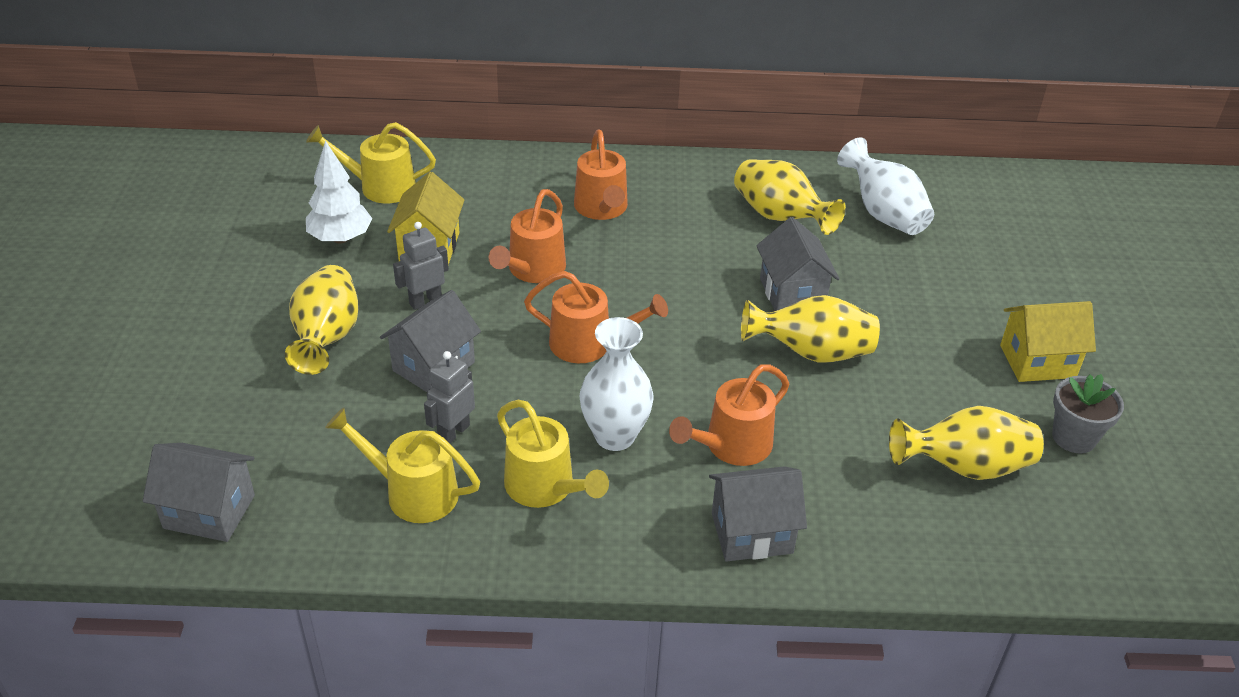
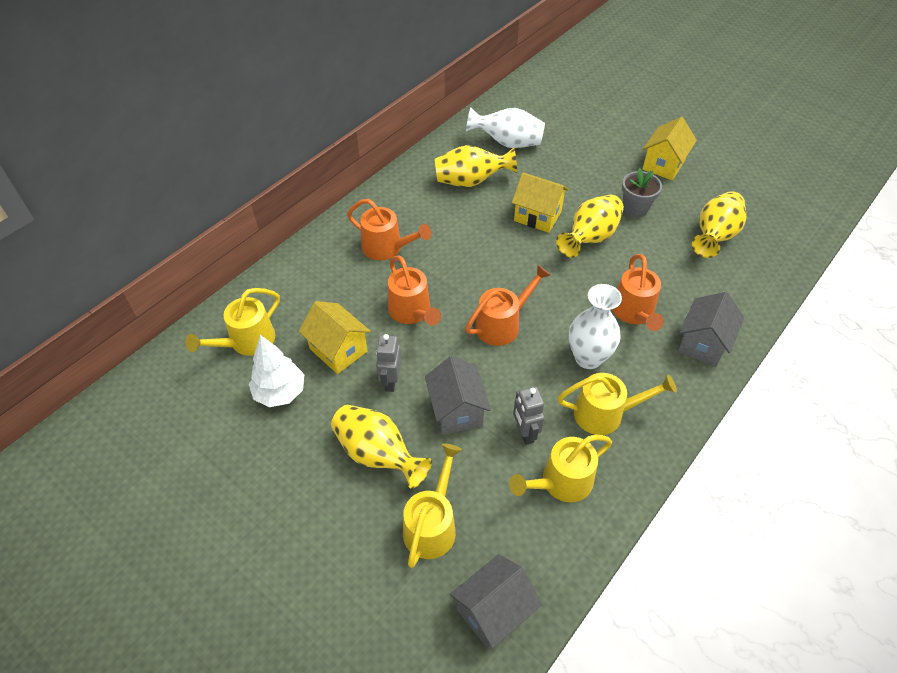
camera: 50 degrees left, 10 degrees up
grey house [756,217,840,311] -> yellow house [512,172,569,233]
grey flower pot [1052,374,1124,454] -> grey flower pot moved to [622,168,662,218]
none -> yellow watering can [403,444,462,568]

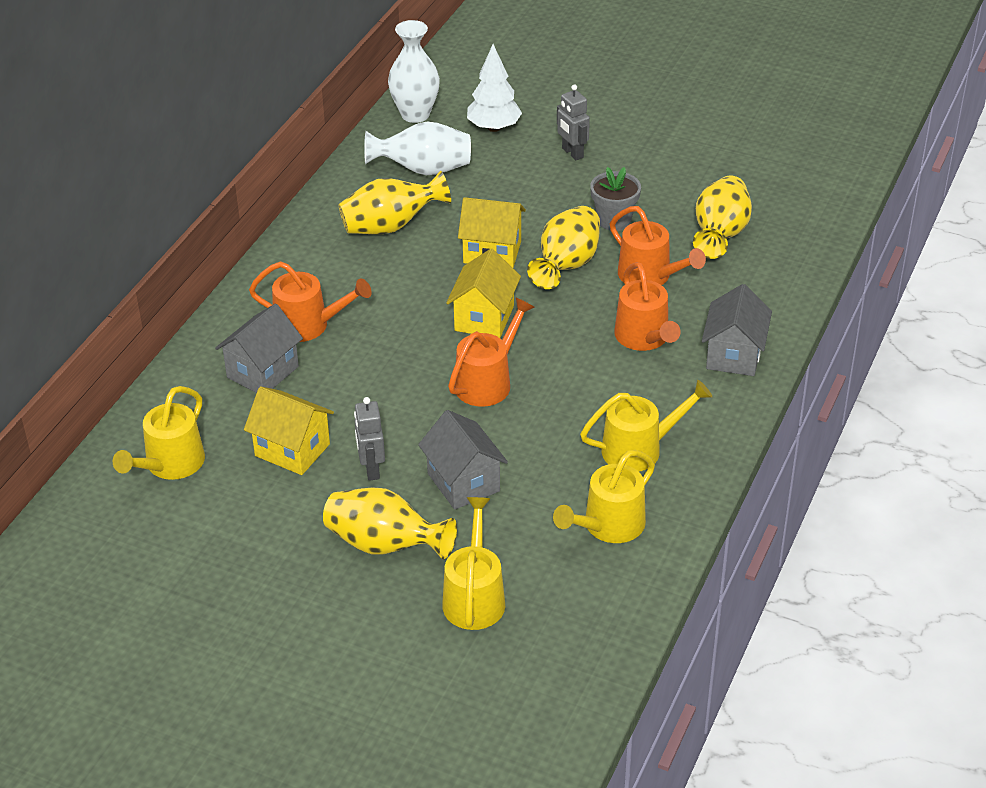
camera: 15 degrees left, 10 degrees down
white tree [249,335,304,407] -> white tree moved to [467,44,522,132]
orange watering can [388,255,441,326] -> orange watering can moved to [610,206,706,285]
grey house [450,554,542,650] -> grey house moved to [215,304,303,393]
grey robot [513,387,545,445] -> grey robot moved to [557,84,590,160]
white vase [569,284,622,369] -> white vase moved to [388,20,440,123]
yellow house [643,117,697,180] -> yellow house moved to [446,249,521,338]

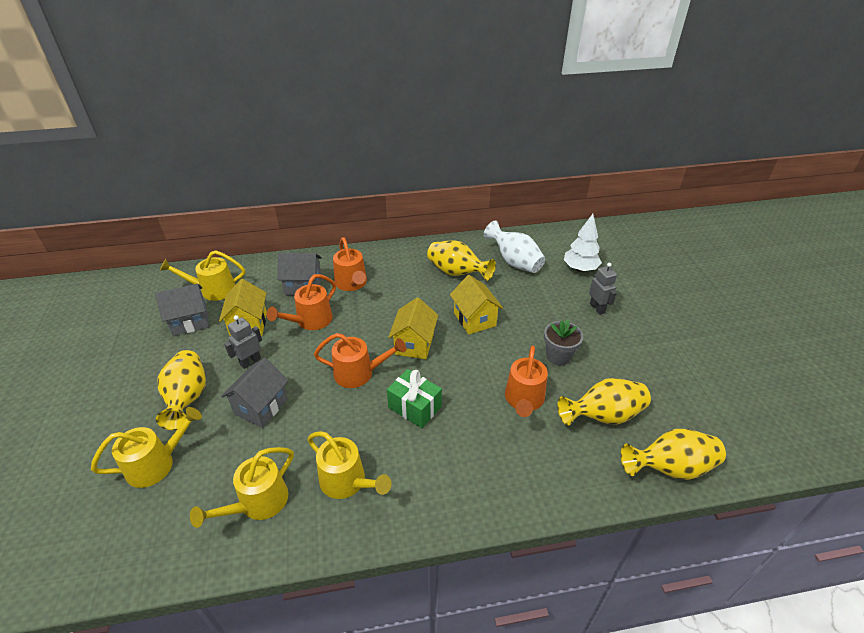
camera: 55 degrees right, 0 degrees up
white vase [388,20,440,123] -> none
yellow house [446,249,521,338] -> yellow house turned 60 degrees counterclockwise [388,297,438,359]
yellow vase [527,206,600,289] -> yellow vase moved to [621,429,726,480]
yellow watering can [553,450,655,543] -> yellow watering can turned 60 degrees counterclockwise [190,447,294,528]
grey robot [557,84,590,160] -> grey robot turned 135 degrees clockwise [589,263,617,315]
orange watering can [614,262,681,351] -> orange watering can moved to [267,274,336,330]
grey house [702,284,772,376] -> grey house moved to [155,284,209,336]
none -> green gift [387,369,442,428]

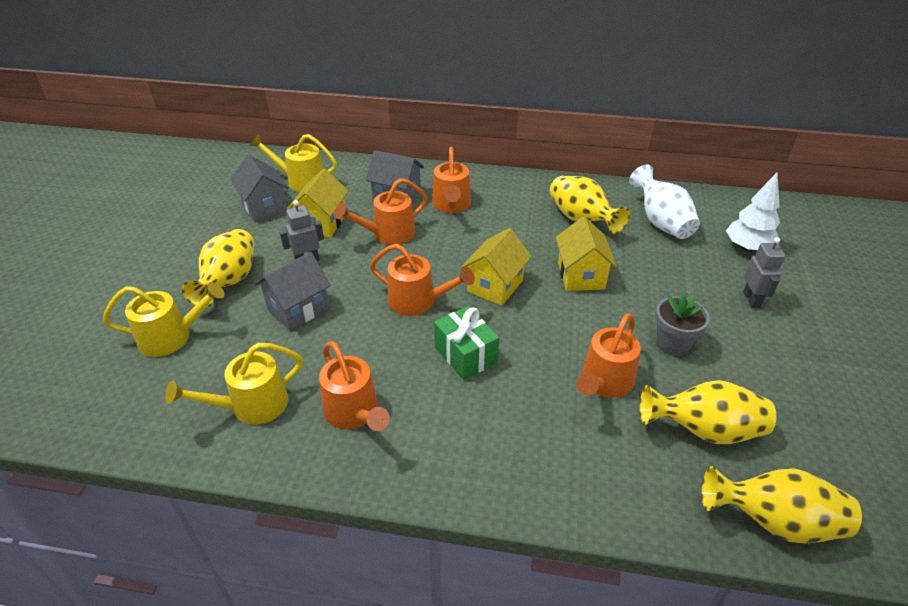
camera: 20 degrees right, 0 degrees up
grey house [155,284,209,336] -> grey house turned 60 degrees clockwise [231,155,289,222]
yellow watering can [307,431,392,499] -> orange watering can [319,341,390,431]

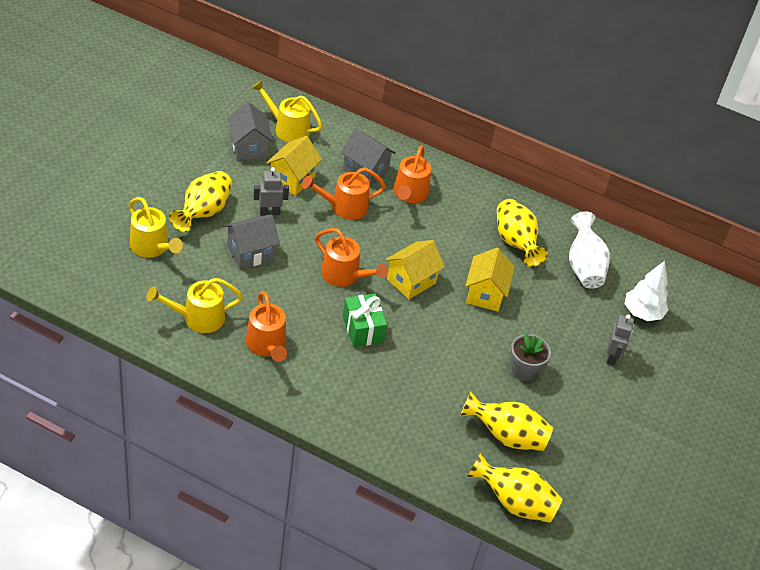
camera: 10 degrees right, 5 degrees up
yellow watering can [103,282,225,357] -> yellow watering can turned 45 degrees clockwise [129,197,183,258]
orange watering can [576,313,641,398] -> none

